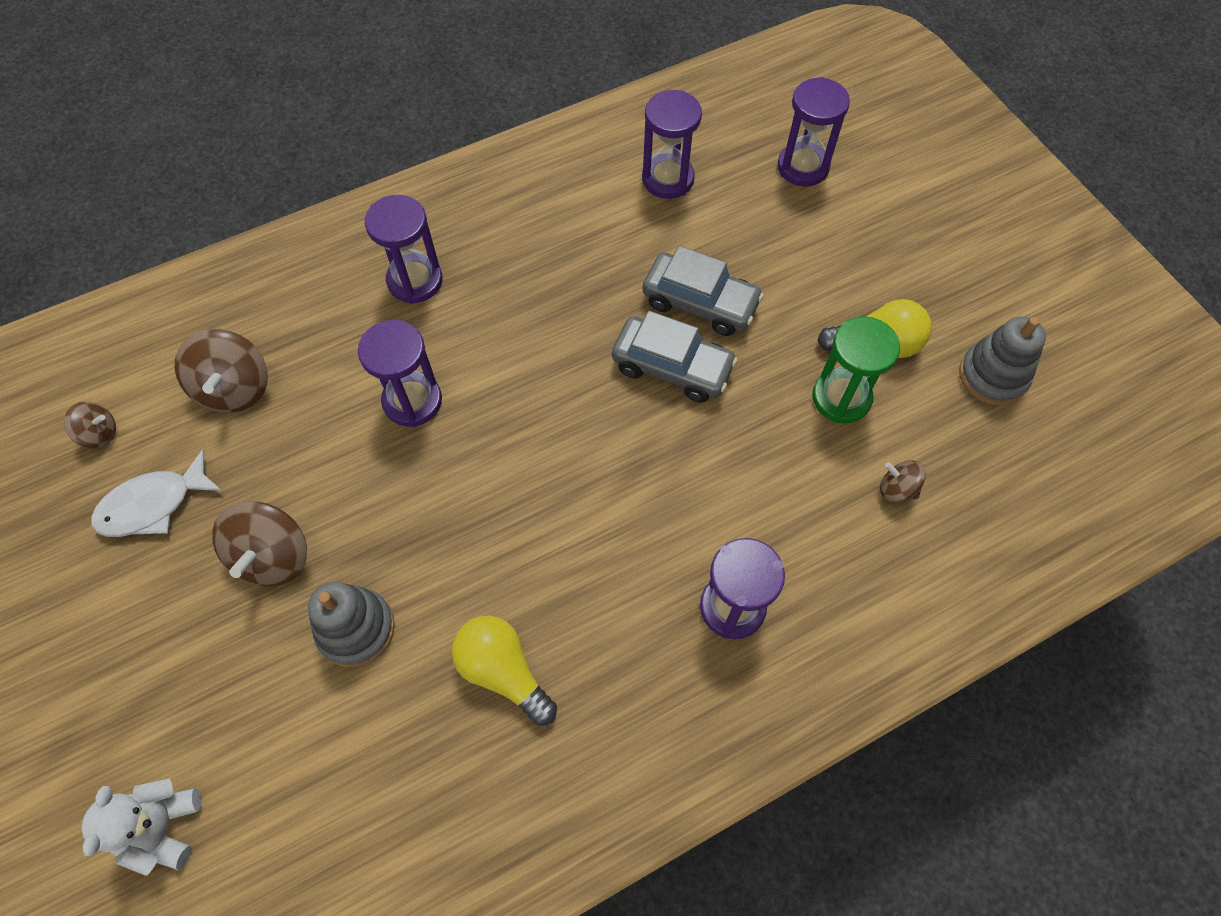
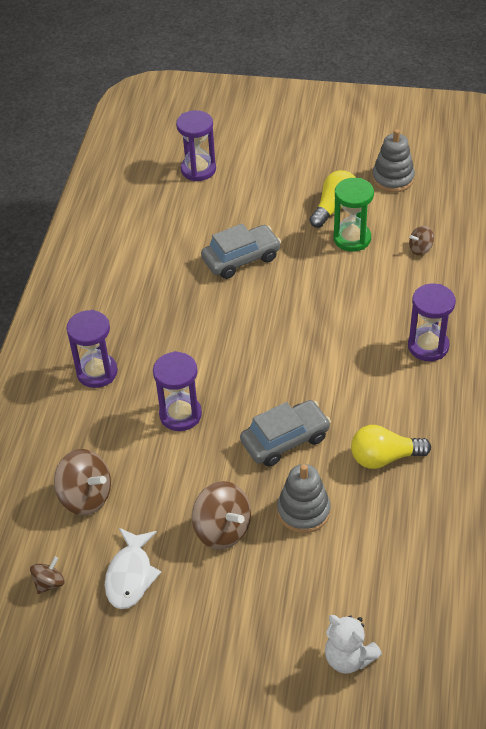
camera: 50 degrees left, 15 degrees down
grey car [612,311,738,403] -> grey car moved to [240,400,331,467]
purple hourglass [642,90,702,199] -> none

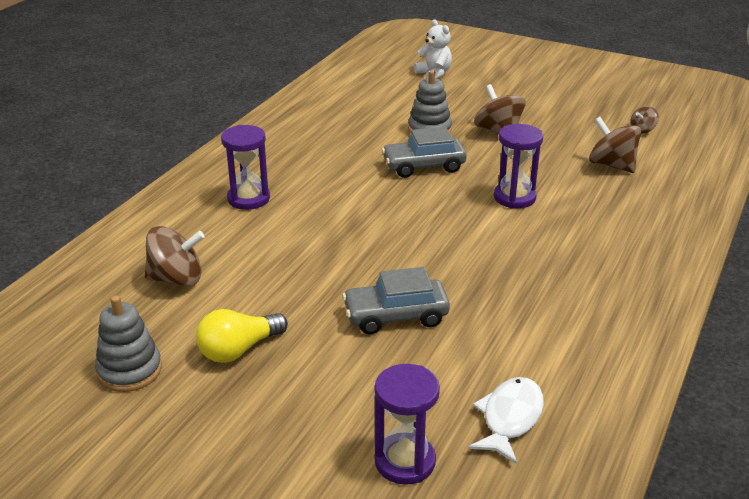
camera: 165 degrees left, 15 degrees down
purple hourglass [66,310,118,388] -> none
white fish [105,528,161,609] -> white fish moved to [468,377,544,464]
green hourglass [333,178,374,252] -> none
yellow light bulb [351,425,431,469] -> none
brown spinning top [409,226,434,255] -> brown spinning top [145,226,205,286], size x1.83

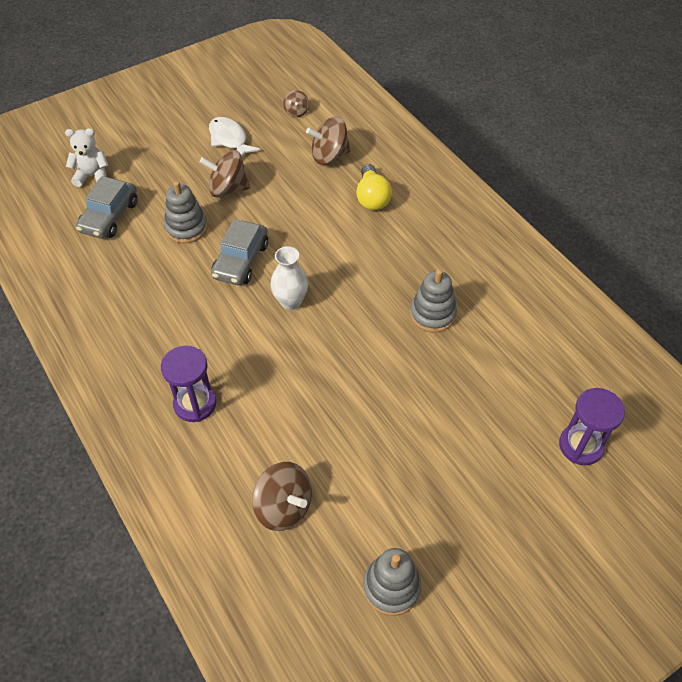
camera: 60 degrees left, 20 degrees up
brown spinning top [145,226,205,286] -> brown spinning top turned 105 degrees clockwise [252,462,312,531]
yellow light bulb [196,309,288,363] -> yellow light bulb moved to [356,164,392,210]
grey car [342,267,450,334] -> grey car moved to [76,176,138,239]
white fish [468,377,544,464] -> white fish moved to [209,117,260,156]
purple hourglass [494,124,543,209] -> none
none -> white vase [270,246,308,310]
none -> grey stacking toy [410,269,457,332]

